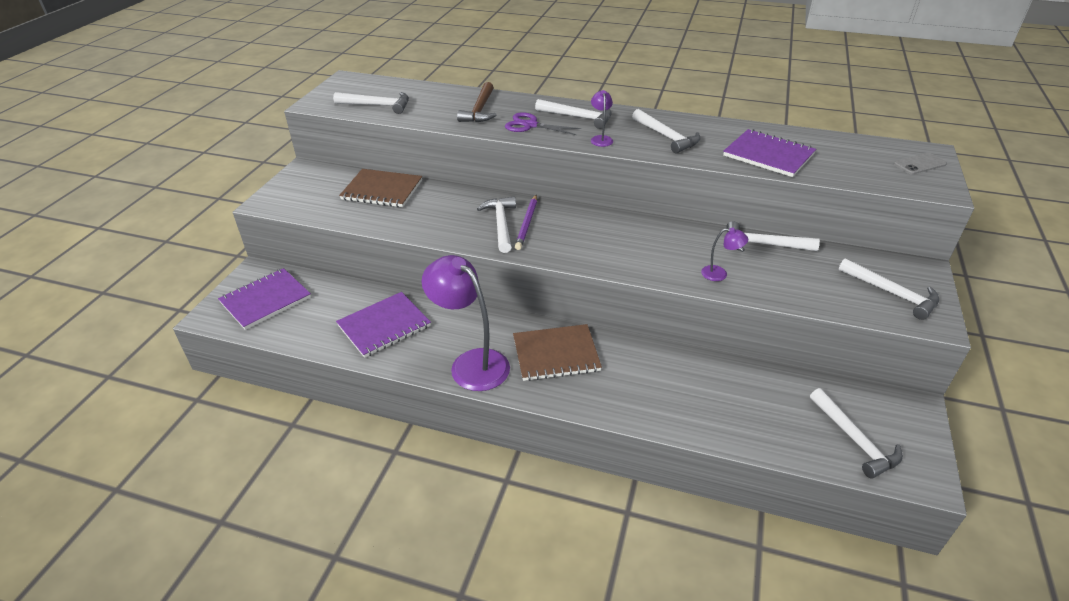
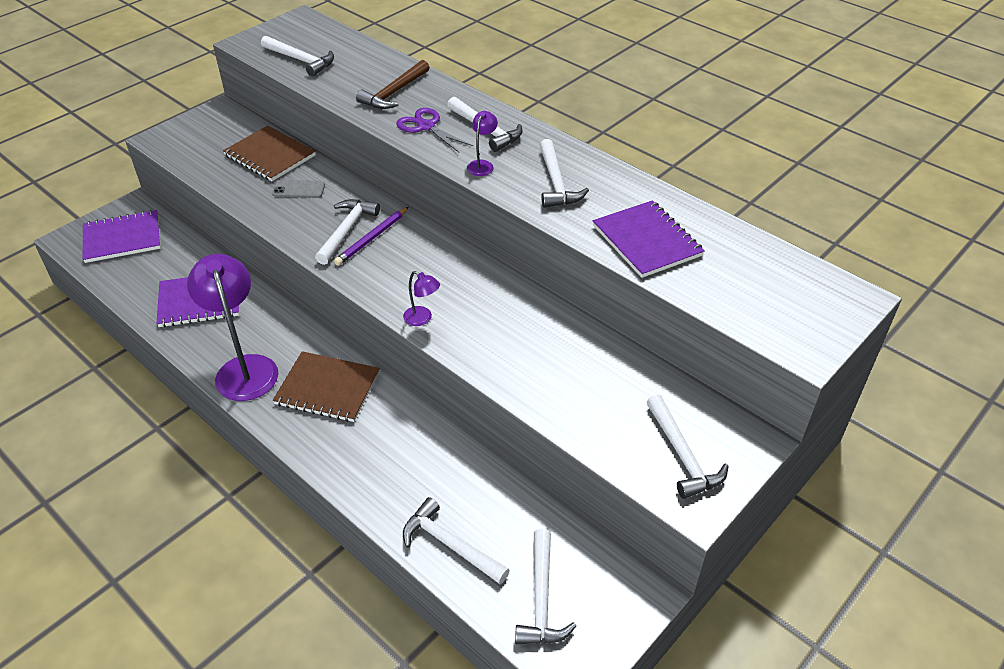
camera: 25 degrees right, 5 degrees up
purple lamp [701,228,748,281] -> purple lamp moved to [403,271,440,326]
white hammer [726,221,820,252] -> white hammer moved to [403,497,510,584]
grey phone [894,153,947,175] -> grey phone moved to [272,180,325,198]

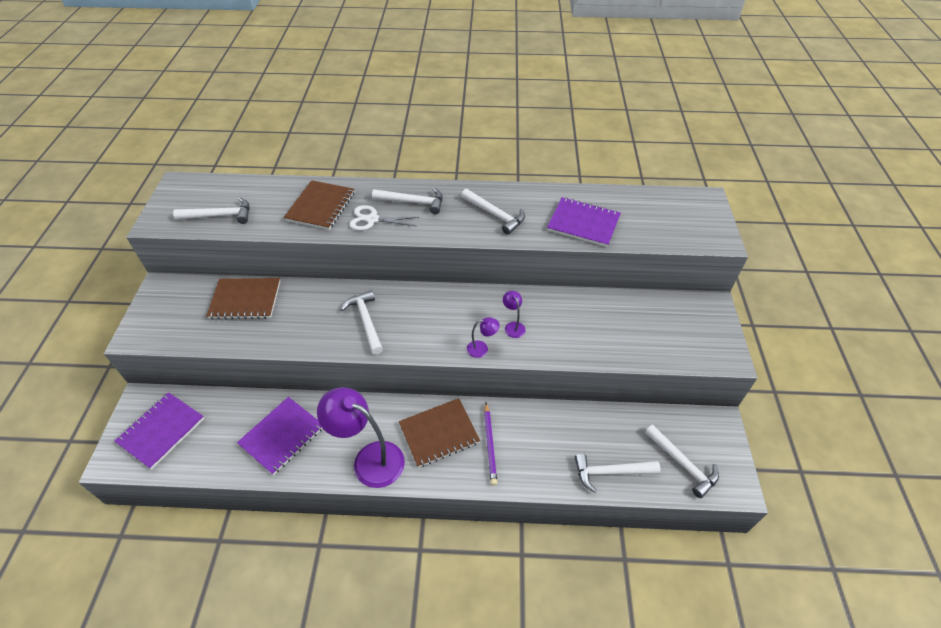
camera: 40 degrees left, 5 degrees up
grey phone [272,180,325,198] -> none
purple pencil [334,207,409,266] -> purple pencil moved to [484,403,497,485]
brown hammer [356,60,429,109] -> brown notebook [284,180,354,230]
purple scissors [397,108,473,153] -> white scissors [349,205,419,230]
purple lamp [467,111,498,176] -> purple lamp moved to [503,291,525,338]
white hammer [647,394,729,499] -> none

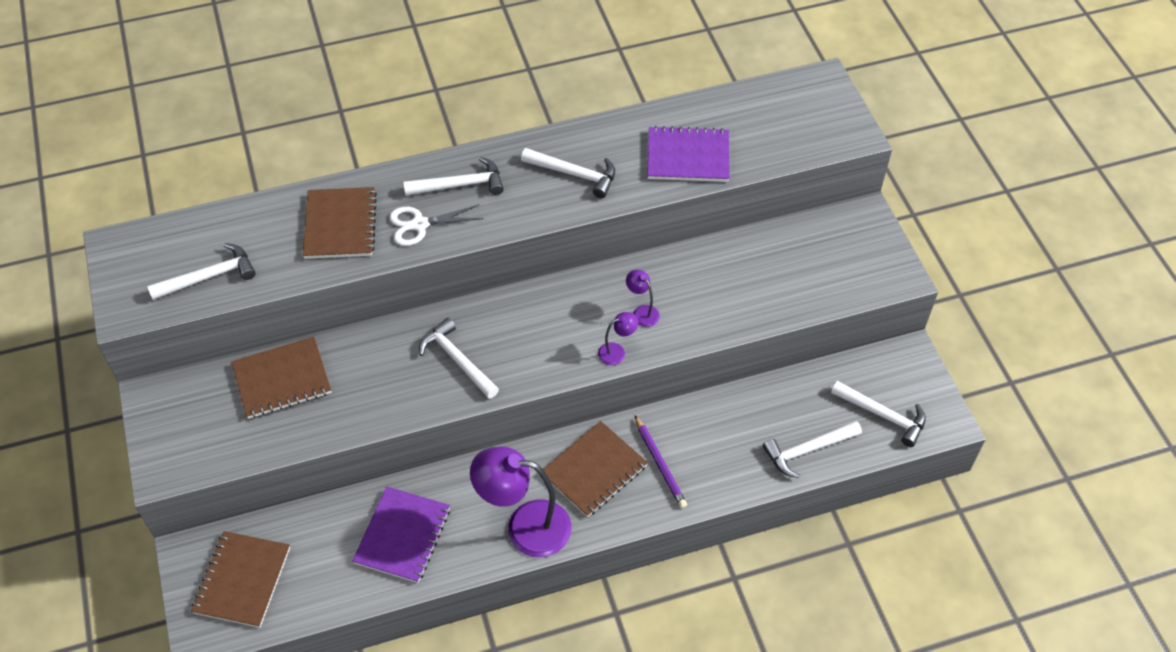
camera: 20 degrees left, 5 degrees up
purple notebook [114,392,204,469] -> brown notebook [191,531,290,628]

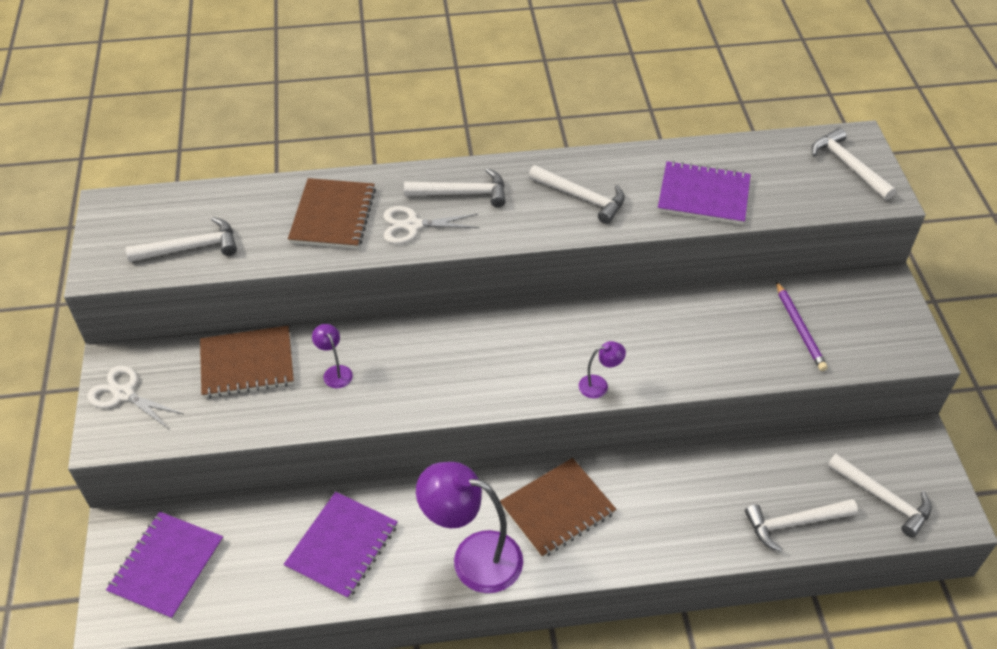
camera: 10 degrees right, 5 degrees down
brown notebook [191,531,290,628] -> purple notebook [106,512,223,619]
white hammer [419,318,499,399] -> white hammer moved to [811,128,896,200]
purple lamp [626,269,660,327] -> purple lamp moved to [312,324,353,388]
purple pencil [635,415,687,508] -> purple pencil moved to [776,281,828,371]
none -> white scissors [87,366,183,429]

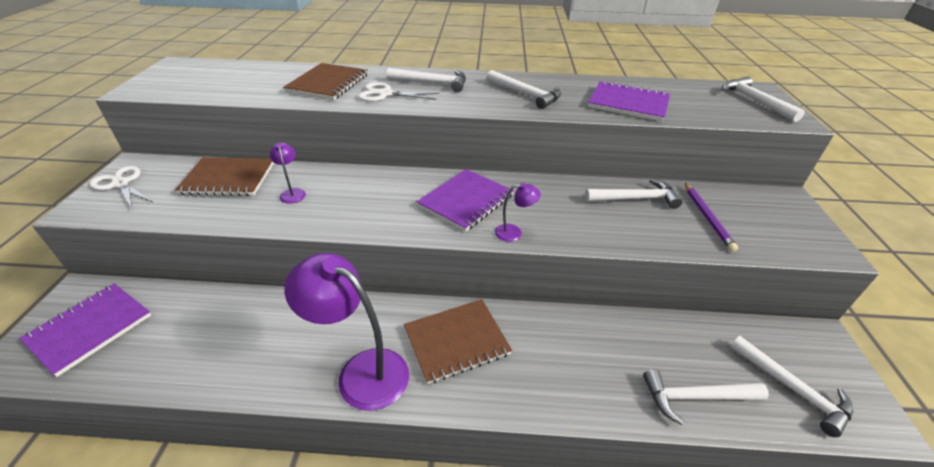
camera: 10 degrees right, 10 degrees down
white hammer [126,217,237,262] -> white hammer moved to [585,179,682,209]
purple notebook [284,492,398,599] -> purple notebook moved to [417,169,514,232]

